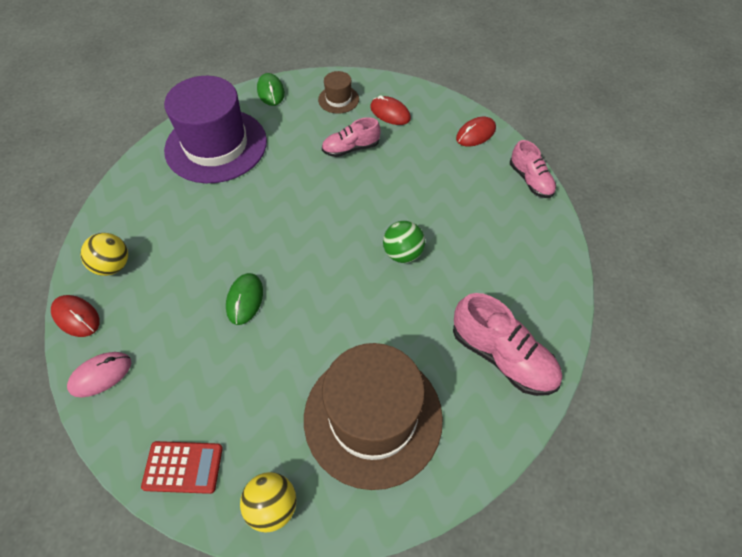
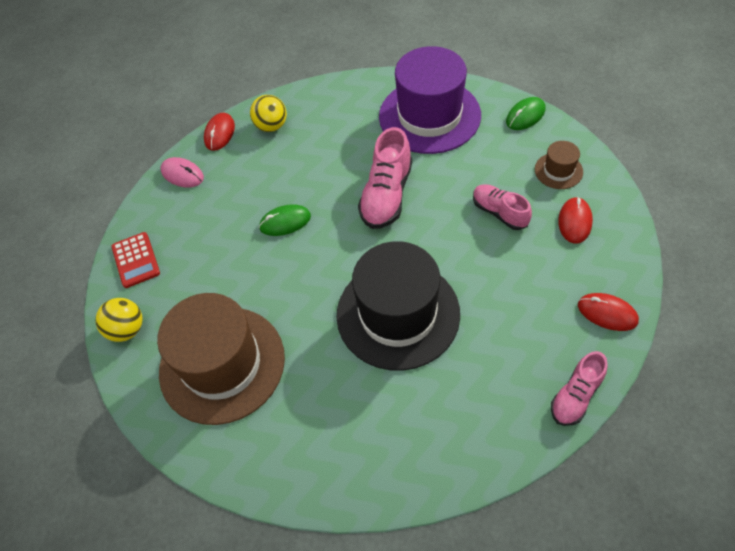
camera: 70 degrees right, 0 degrees up
green ball [383,221,425,263] -> black hat [336,241,460,371]
pink shoe [453,293,562,396] -> pink shoe moved to [358,127,412,229]

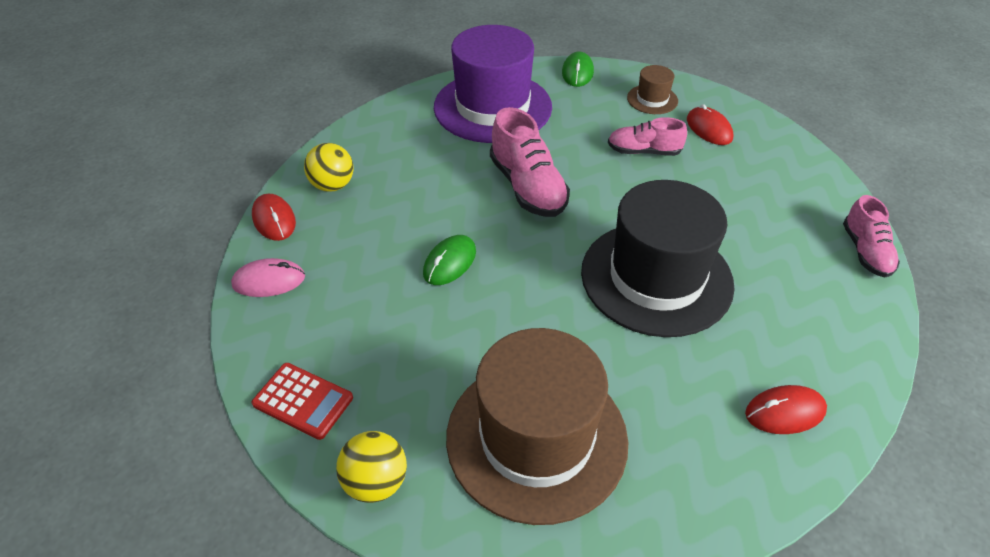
camera: 45 degrees left, 10 degrees down
red mouse [578,293,639,331] -> red mouse moved to [745,385,827,434]

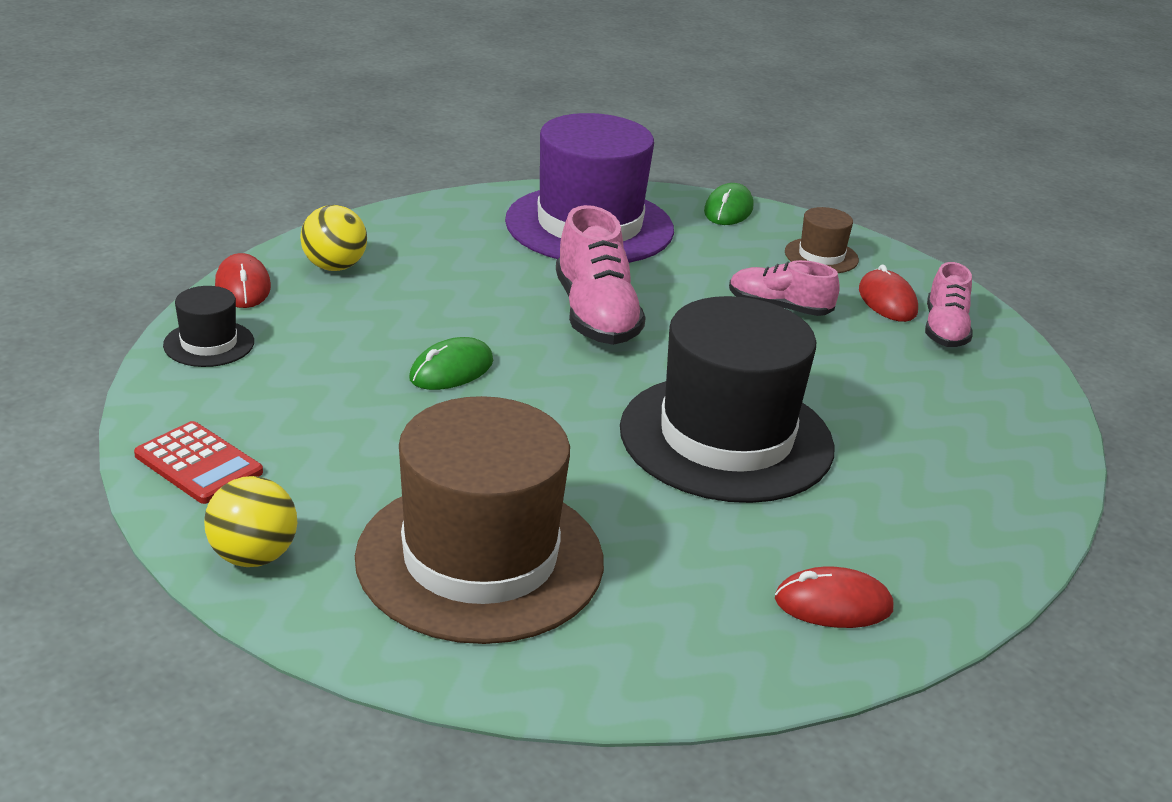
camera: 10 degrees right, 15 degrees down
pink mouse [231,258,305,297] -> black hat [163,286,254,367]
pink shoe [843,195,900,277] -> pink shoe moved to [925,262,973,347]

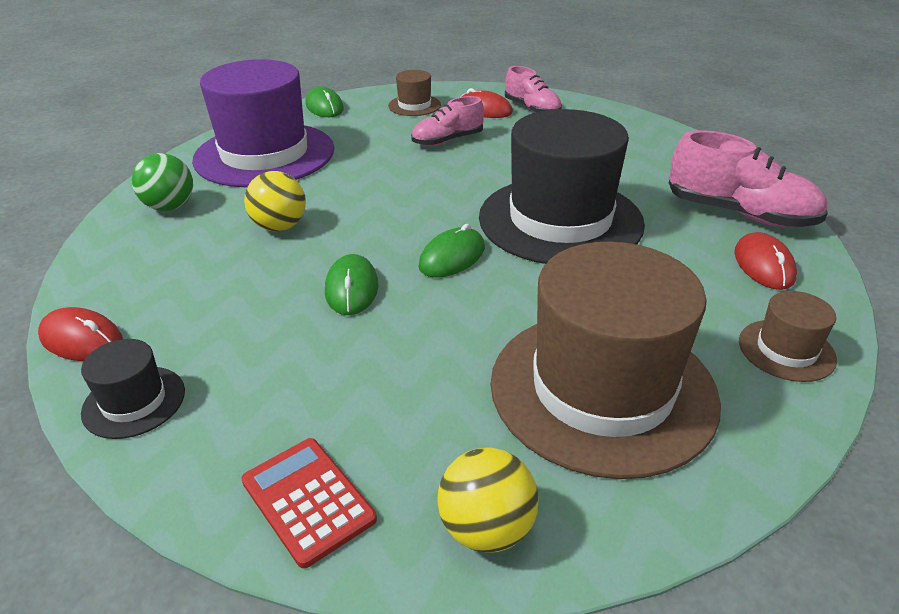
camera: 45 degrees left, 5 degrees up
red calculator [134,421,263,504] -> red calculator turned 120 degrees counterclockwise [241,438,377,568]
yellow ball [300,205,367,271] -> yellow ball moved to [244,171,306,231]
pink shoe [556,205,646,345] -> pink shoe moved to [669,130,828,227]
red mouse [775,567,894,628] -> red mouse turned 45 degrees counterclockwise [734,232,797,290]
none -> green ball [132,153,193,211]
none -> green mouse [418,224,485,278]
none -> brown hat [739,291,837,382]

